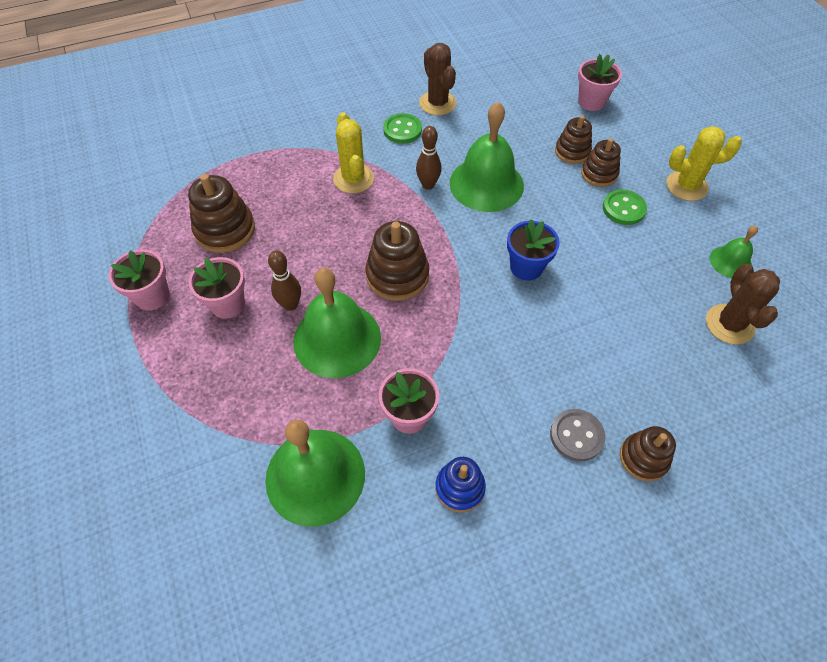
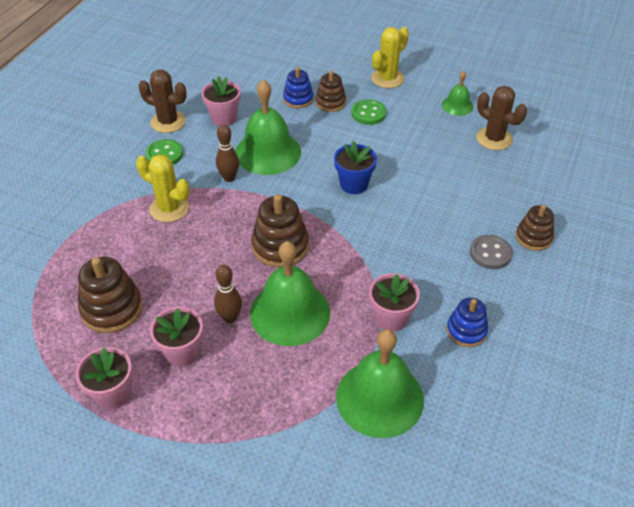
camera: 45 degrees left, 10 degrees down
brown stacking toy [555,115,592,164] -> blue stacking toy [283,67,313,108]
pink flower pot [578,54,622,111] -> pink flower pot moved to [201,76,241,126]

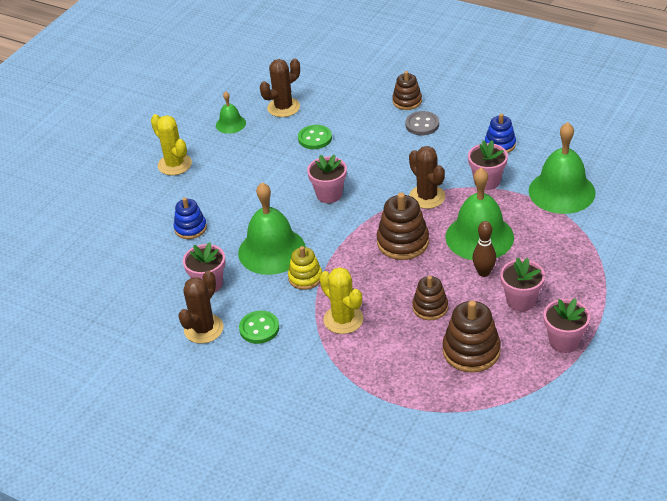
camera: 80 degrees left, 5 degrees down
yellow cactus [136,155,190,222] -> yellow cactus turned 75 degrees counterclockwise [319,267,363,334]
brown bowling pin [216,125,239,182] -> yellow stacking toy [288,246,322,290]
brown stacking toy [315,70,346,112] -> brown stacking toy moved to [412,276,448,320]
blue flower pot [334,141,377,194] -> pink flower pot [307,154,347,203]
green button [351,99,386,125] -> green button moved to [298,125,332,149]
none -> brown cactus [409,146,445,209]

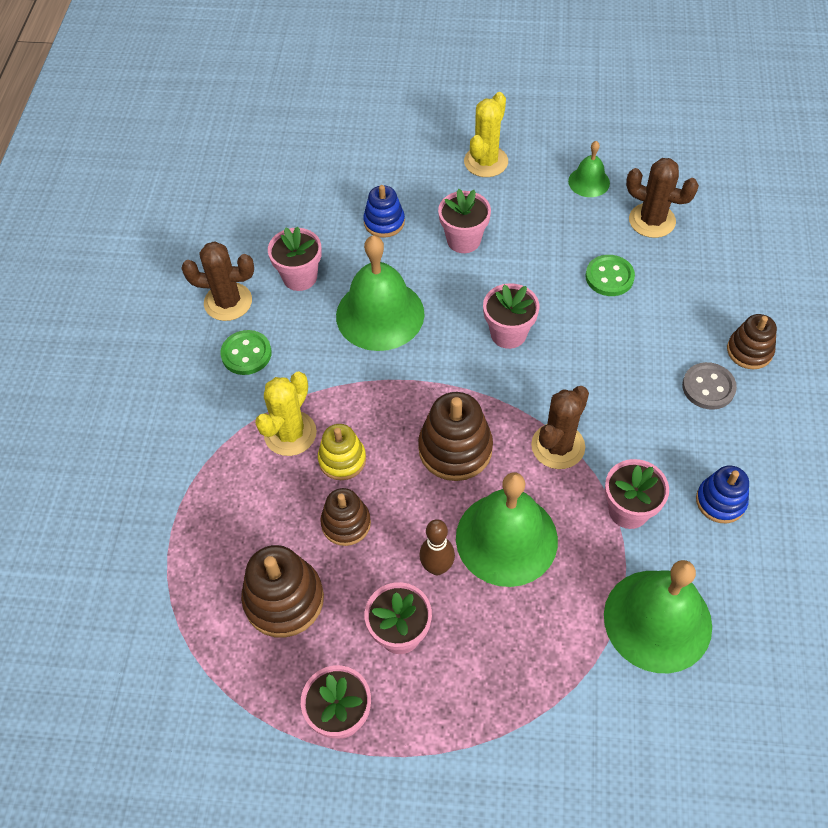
camera: 65 degrees right, 15 degrees up
yellow stacking toy [288,246,322,290] -> yellow stacking toy moved to [318,424,366,480]
none -> pink flower pot [438,189,491,253]

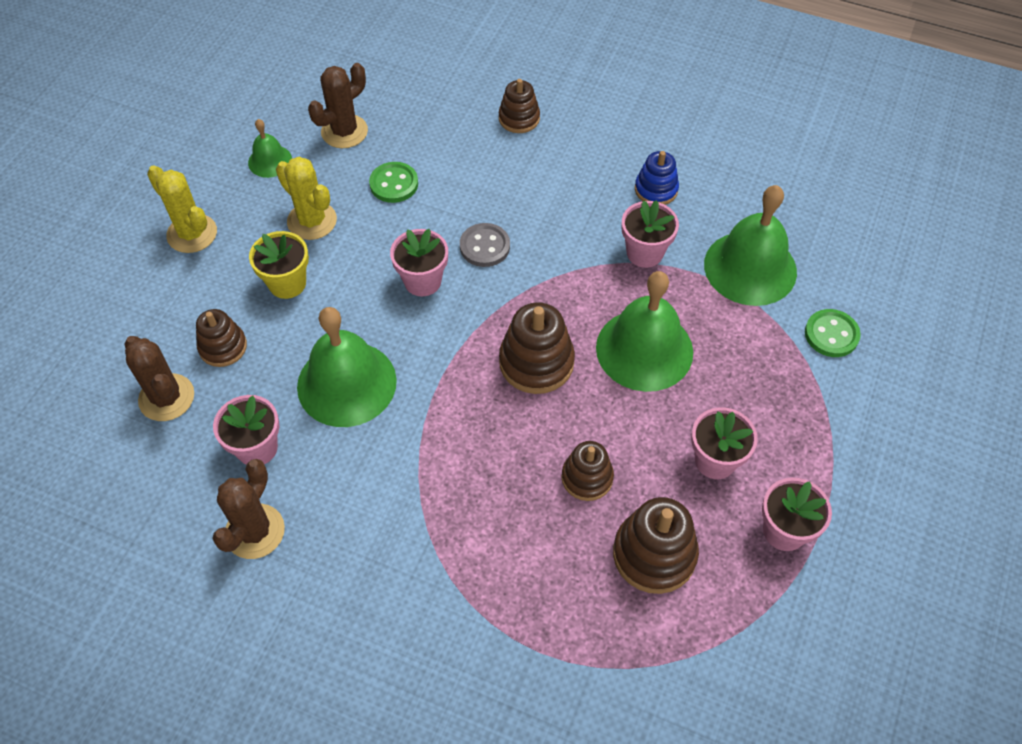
camera: 75 degrees left, 0 degrees up
green button [220,330,272,375] -> green button moved to [805,309,861,357]
yellow cactus [255,371,317,456] -> yellow cactus moved to [276,157,337,240]
yellow stacking toy [318,424,366,480] -> none
blue stacking toy [363,185,405,238] -> brown stacking toy [196,309,247,367]
brown bowling pin [419,519,455,575] -> none
pink flower pot [438,189,491,253] -> yellow flower pot [249,231,309,299]
brown cactus [531,386,589,469] -> brown cactus moved to [125,336,194,421]
grey button [682,362,737,410] -> grey button moved to [460,223,510,267]

